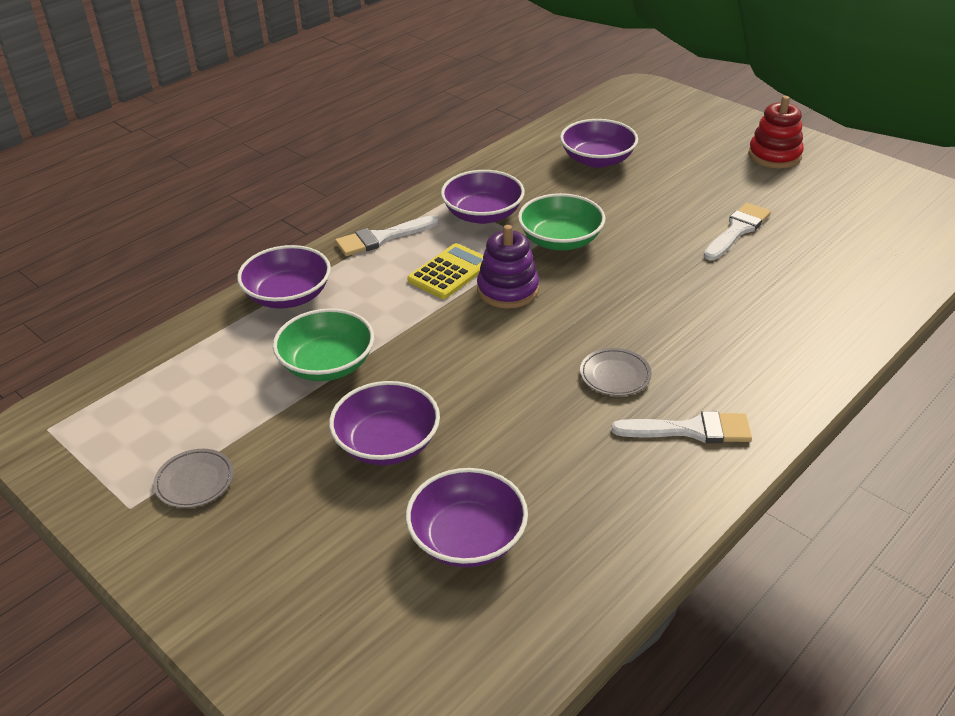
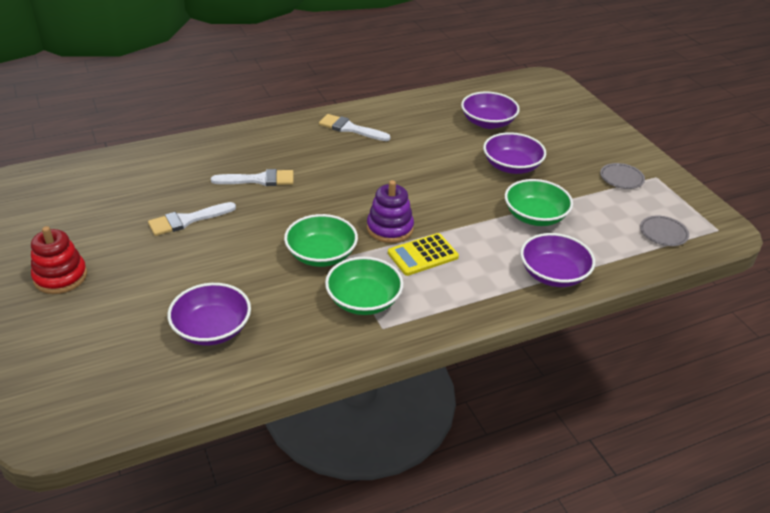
camera: 160 degrees left, 0 degrees up
white brush [335,215,439,256] -> white brush moved to [211,169,294,186]
purple bowl [441,170,525,224] -> green bowl [325,257,403,315]
grey plate [580,348,652,396] -> grey plate moved to [640,216,689,246]

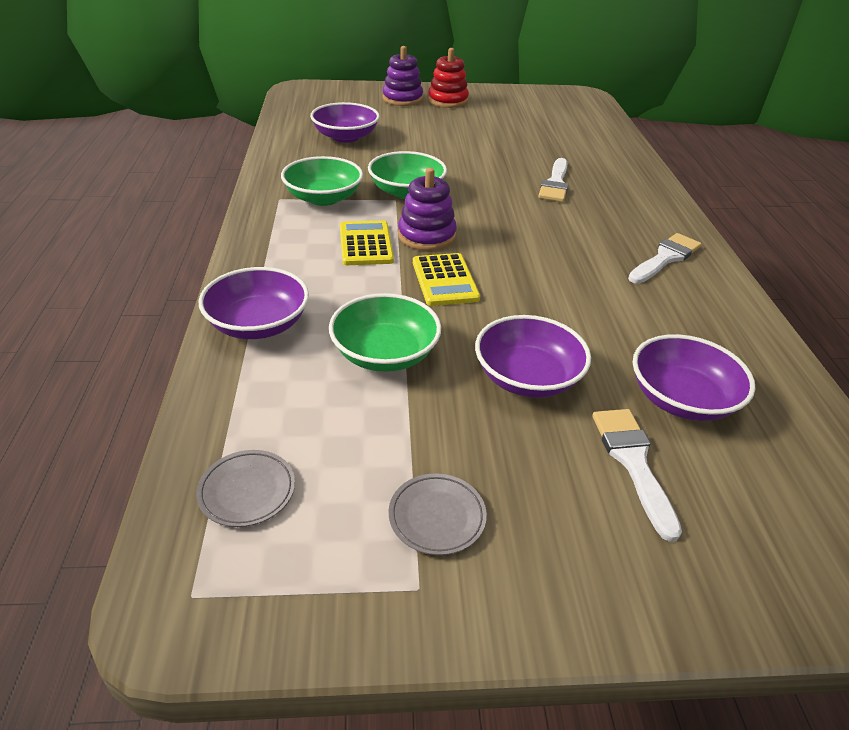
camera: 110 degrees right, 0 degrees up
white brush [148,202,236,236] -> white brush moved to [592,409,682,542]
none -> purple stacking toy [383,46,423,106]
none -> yellow calculator [413,253,480,306]

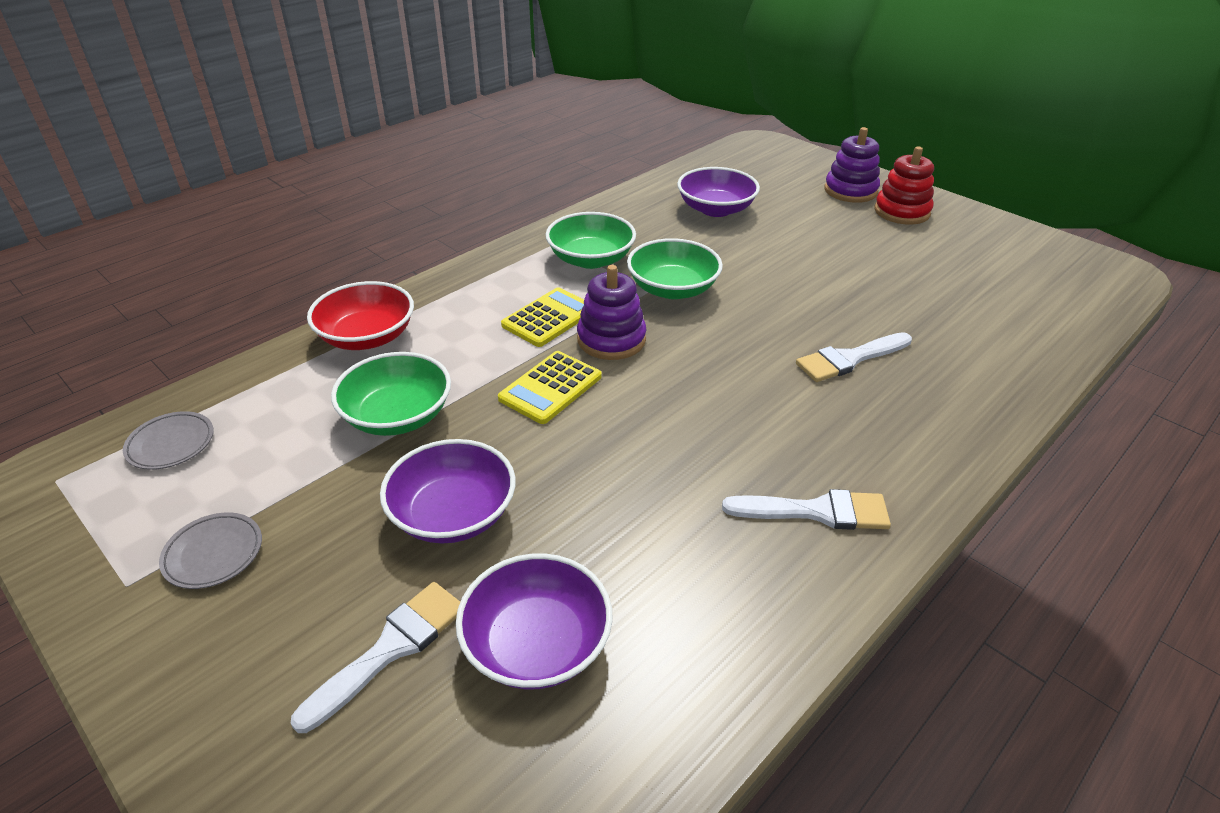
camera: 50 degrees right, 0 degrees up
purple bowl [199,267,309,339] -> red bowl [307,281,414,350]

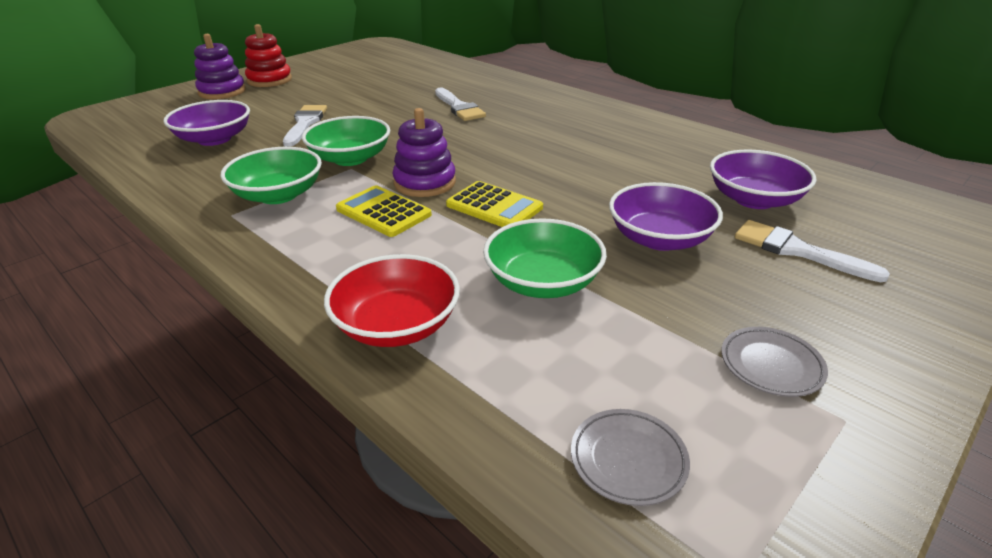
camera: 90 degrees left, 5 degrees down
white brush [722,489,891,530] -> white brush moved to [283,105,327,147]

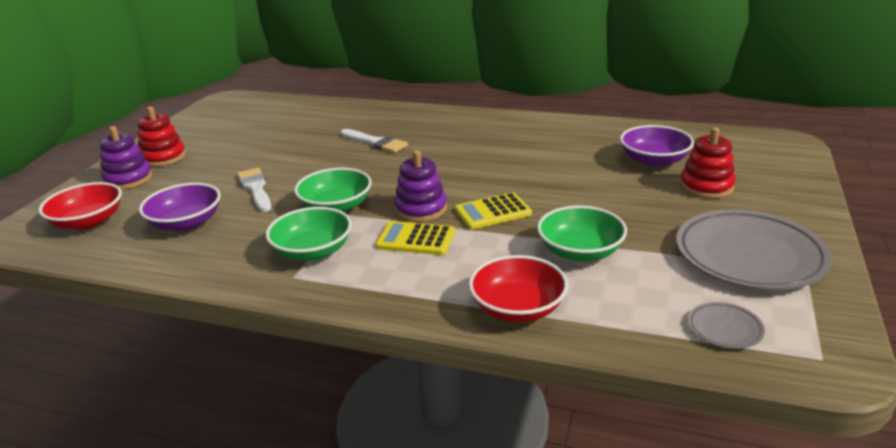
camera: 25 degrees left, 5 degrees down
yellow calculator [446,181,543,227] -> yellow calculator turned 150 degrees clockwise [455,192,532,229]
purple bowl [609,182,723,251] -> none
grey plate [721,327,828,397] -> grey plate [676,209,832,290], size x2.28
white brush [735,220,890,282] -> red stacking toy [680,128,736,199]
none -> red bowl [38,182,122,230]

